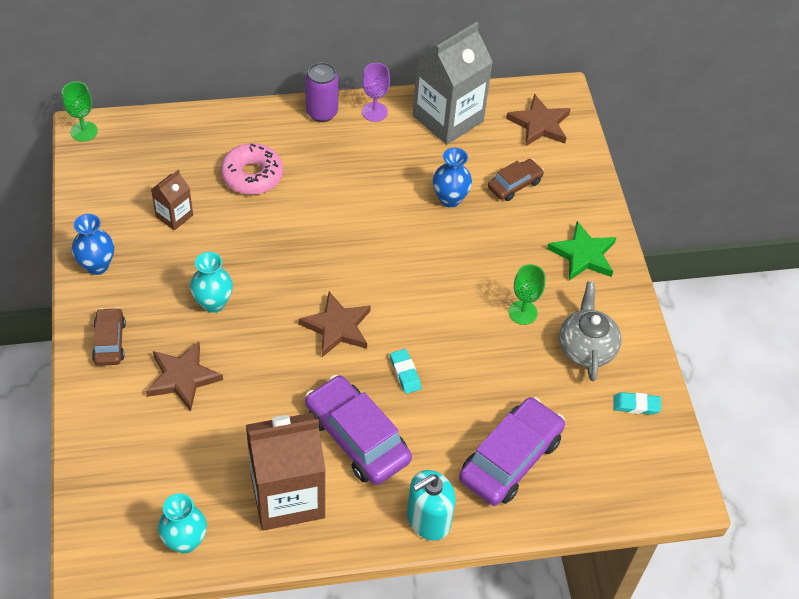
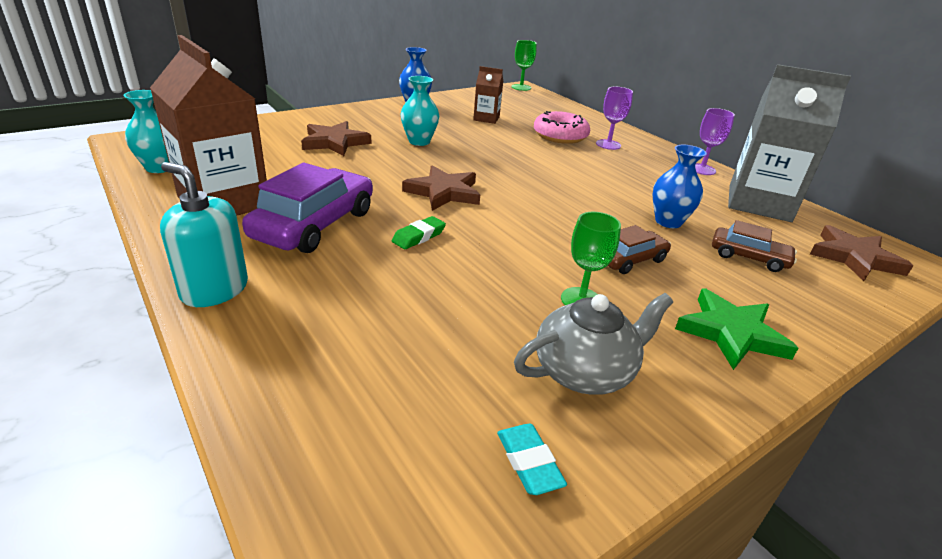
camera: 65 degrees right, 20 degrees down
brown car [92,307,126,366] -> brown car moved to [608,225,671,274]
purple can [305,62,339,122] -> none
turquoise eraser [390,349,421,394] -> green eraser [392,216,446,249]
purple car [459,397,565,506] -> none
none -> purple goblet [596,87,633,150]

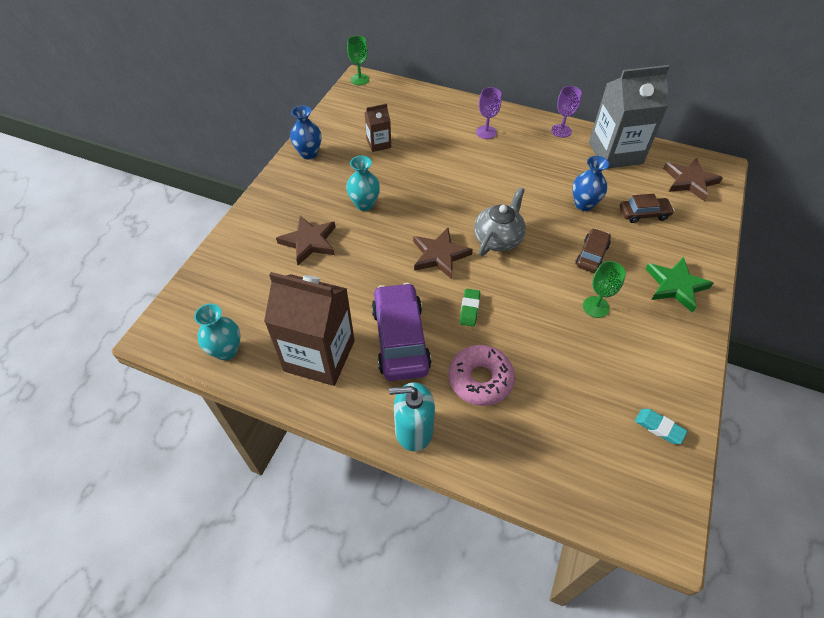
camera: 30 degrees left, 20 degrees up
grey teapot [514,293,673,395] -> grey teapot moved to [474,187,526,256]
pink donut [534,111,590,144] -> pink donut moved to [449,345,515,406]

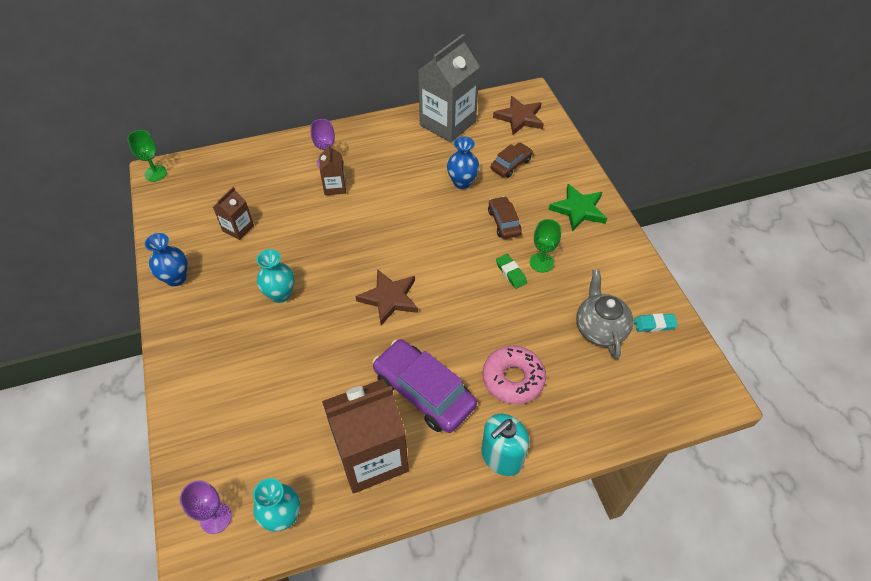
camera: 40 degrees left, 0 degrees up
brown star [276,216,336,265] -> none
green eraser [459,289,480,327] -> green eraser moved to [496,254,527,289]
grey teapot [474,187,526,256] -> grey teapot moved to [576,270,633,359]
purple goblet [551,86,582,138] -> purple goblet moved to [180,480,232,534]
none -> brown carton [319,144,346,195]

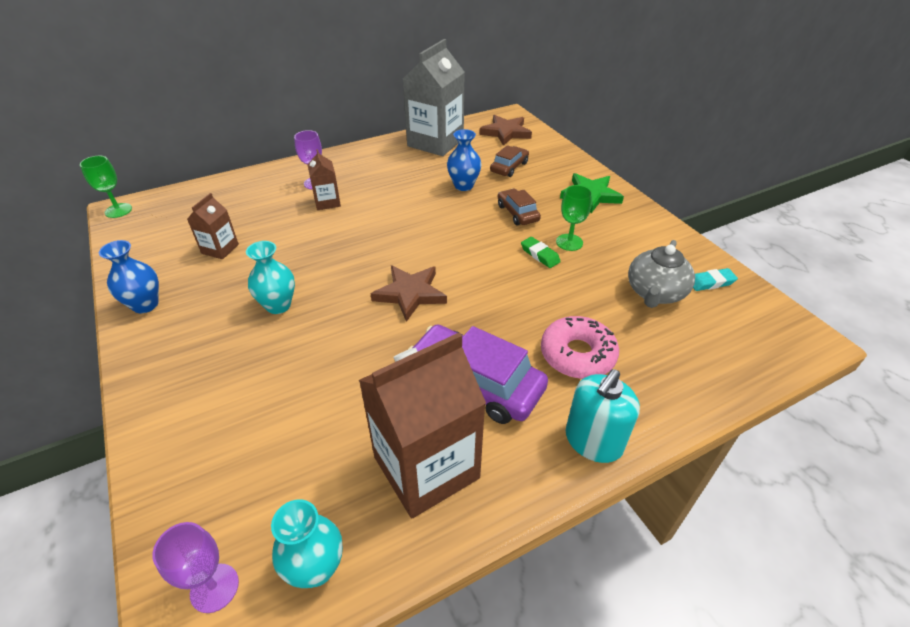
camera: 10 degrees left, 10 degrees down
grey teapot [576,270,633,359] -> grey teapot turned 135 degrees counterclockwise [628,240,695,308]

